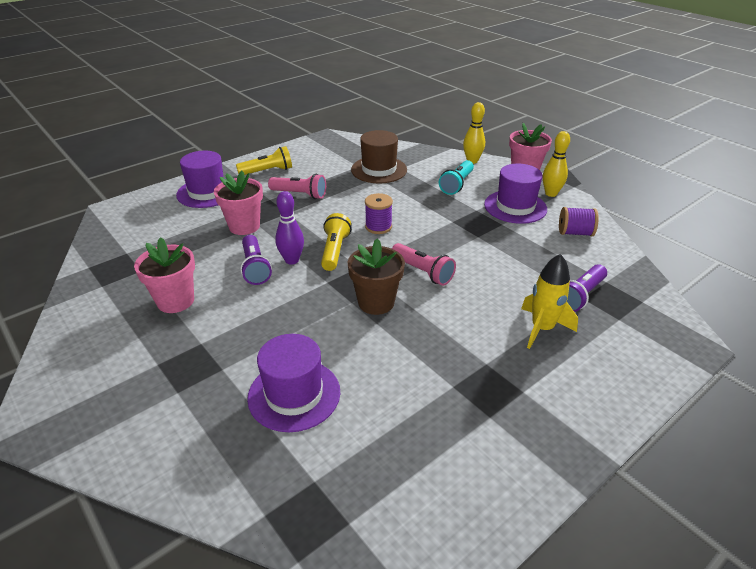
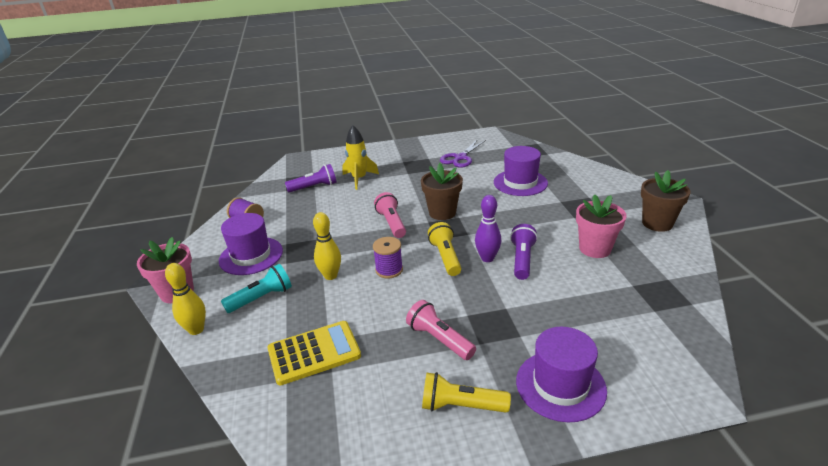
camera: 150 degrees left, 5 degrees down
pink flower pot [214,171,263,235] -> none
yellow flashlight [321,213,351,271] -> yellow flashlight turned 135 degrees clockwise [428,222,461,276]
brown hat [351,130,407,184] -> yellow calculator [267,321,361,385]
yellow bowling pin [543,131,570,197] -> yellow bowling pin moved to [313,212,341,280]
none -> purple scissors [440,139,486,168]
none -> brown flower pot [641,170,691,232]

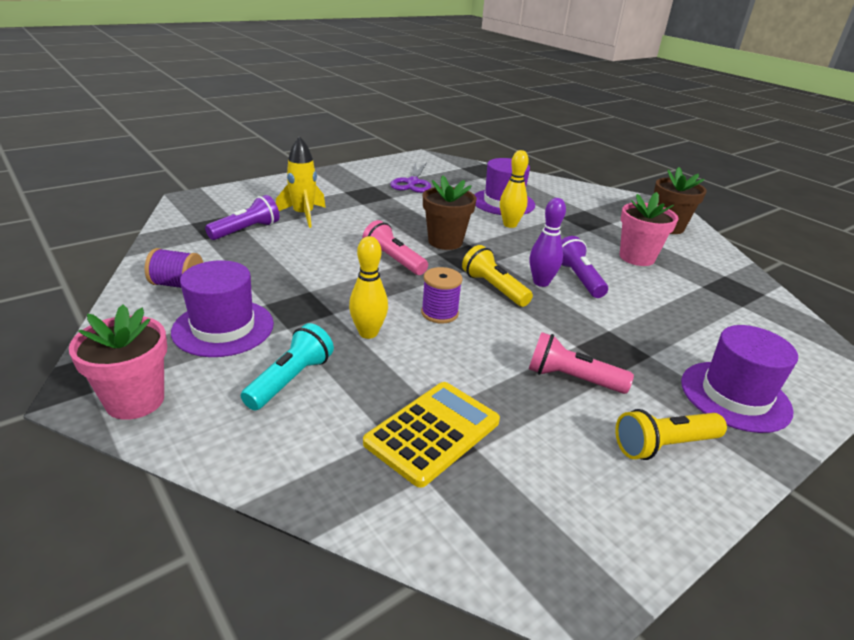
camera: 30 degrees left, 0 degrees up
yellow bowling pin [165,263,206,335] -> yellow bowling pin moved to [500,150,529,228]

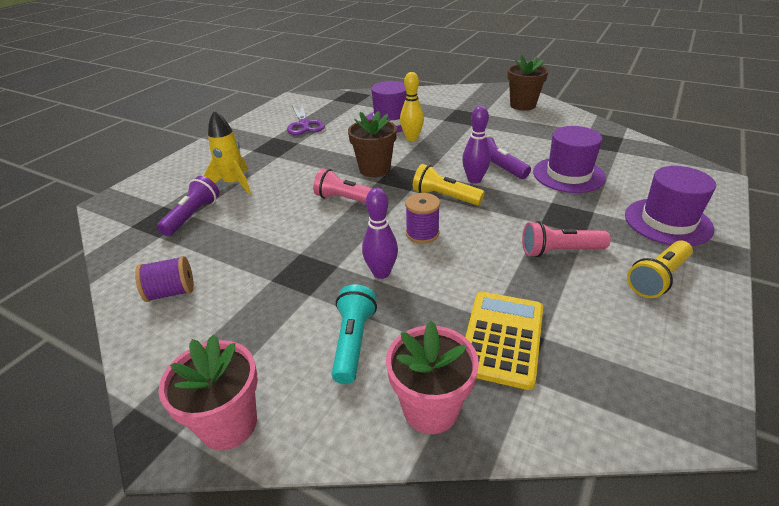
camera: 20 degrees left, 5 degrees up
purple hat [171,260,274,357] -> purple hat moved to [533,126,606,193]
yellow bowling pin [349,236,388,339] -> purple bowling pin [362,188,398,279]
pink flower pot [620,192,679,266] -> pink flower pot moved to [386,321,479,434]

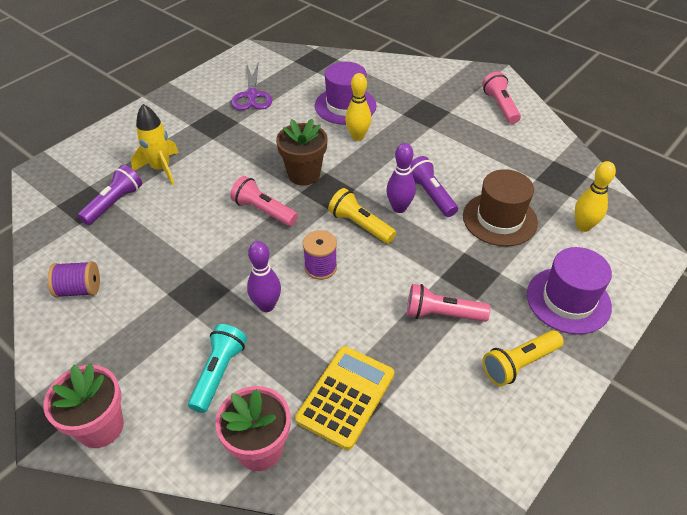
camera: 10 degrees right, 10 degrees up
brown flower pot [507,55,548,111] -> pink flashlight [482,71,521,124]
purple hat [533,126,606,193] -> brown hat [463,169,538,246]
none -> yellow bowling pin [575,161,616,232]

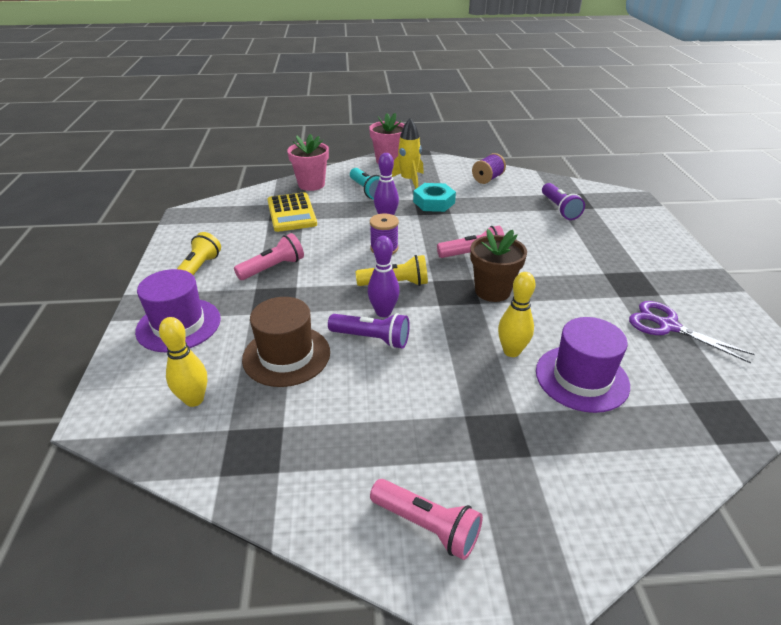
camera: 135 degrees right, 10 degrees down
yellow rocket [131,104,179,185] -> yellow rocket moved to [392,118,424,189]
none -> turquoise nut [413,183,456,212]

